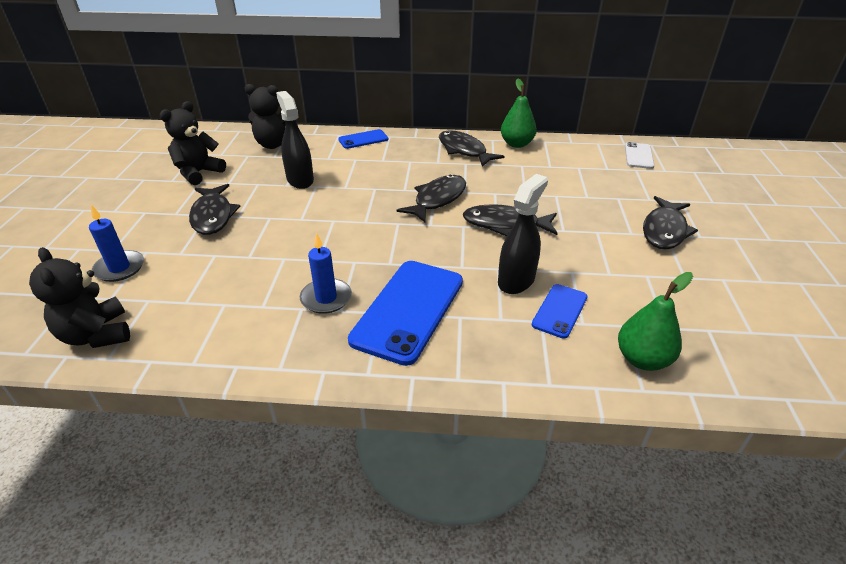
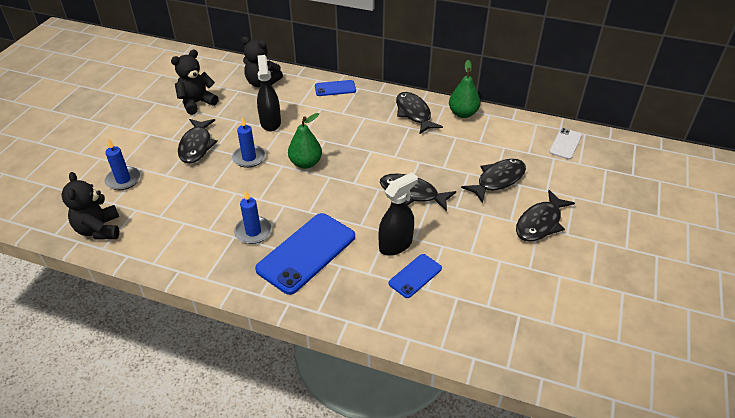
camera: 15 degrees right, 5 degrees up
black fish [397,175,466,222] -> black fish moved to [461,159,526,203]
green pear [618,272,693,371] -> green pear moved to [288,113,322,169]
none -> blue candle [232,117,266,168]

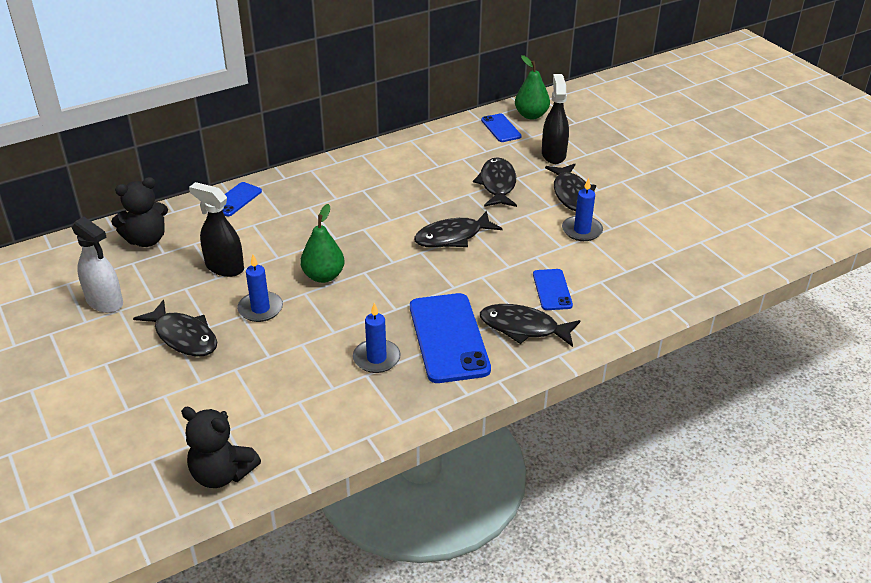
camera: 50 degrees left, 5 degrees down
blue candle [105,138,140,190] -> blue candle moved to [562,178,603,241]
black teddy bear [171,50,219,115] -> white spray bottle [72,217,123,313]
black spray bottle [379,172,418,256] -> black spray bottle moved to [542,74,569,164]
black fish [396,92,443,134] -> black fish moved to [480,304,580,347]
green pear [449,60,480,118] -> green pear moved to [515,55,550,119]
white phone [549,128,582,160] -> blue phone [481,114,522,142]

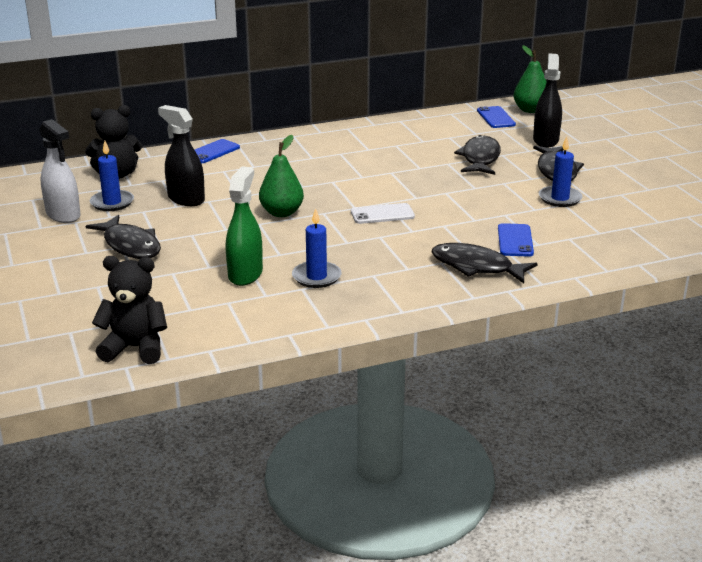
camera: 10 degrees right, 10 degrees down
black teddy bear [181,407,261,488] -> black teddy bear turned 150 degrees clockwise [92,256,167,364]
blue candle [237,254,283,322] -> blue candle moved to [90,141,134,211]
blue phone [410,293,491,383] -> none
black fish [414,211,502,248] -> none
none -> green spray bottle [226,166,263,286]
none -> white phone [351,203,415,224]

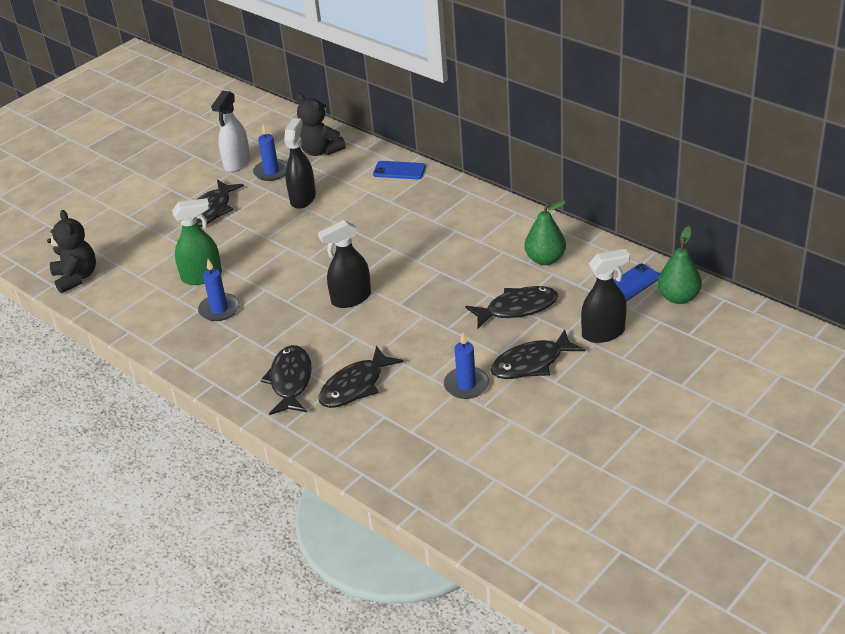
camera: 65 degrees right, 10 degrees up
green pear [259,135,304,217] -> green pear moved to [524,200,566,265]
white phone [351,203,415,224] -> black spray bottle [318,220,371,308]
blue phone [498,223,534,257] -> black fish [319,346,403,408]

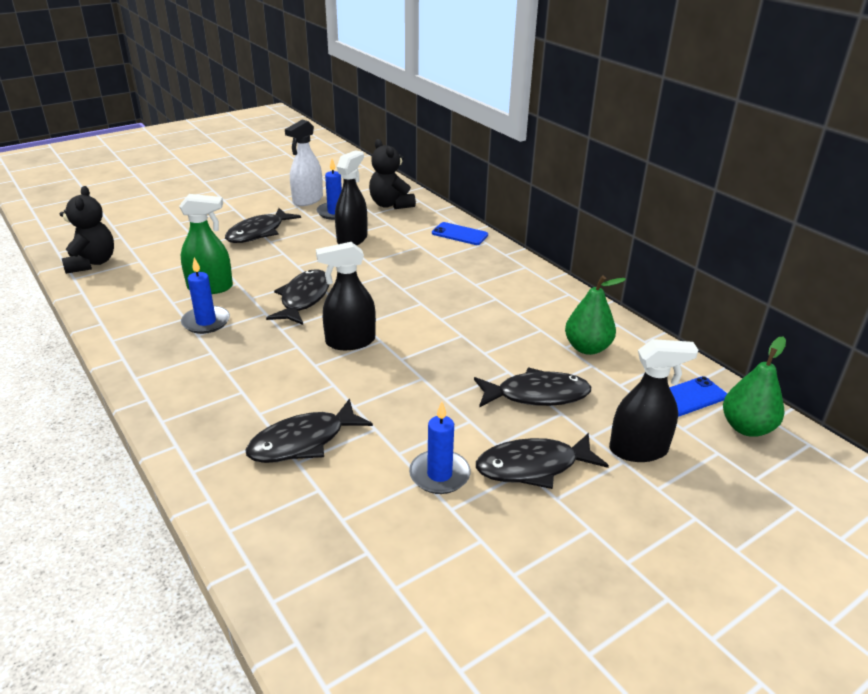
camera: 10 degrees right, 5 degrees down
black fish [260,345,312,415] -> black fish moved to [266,270,329,325]

